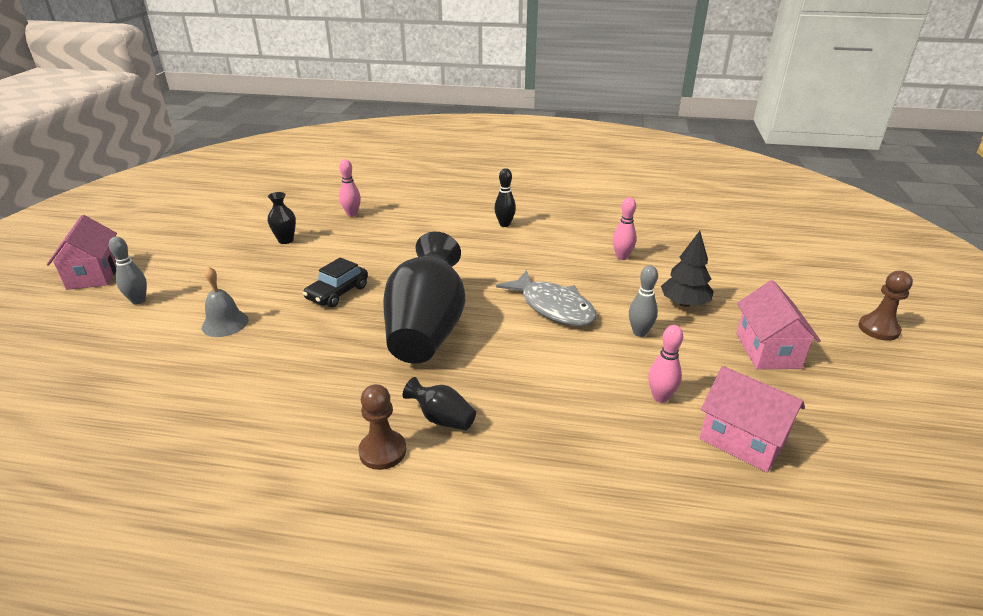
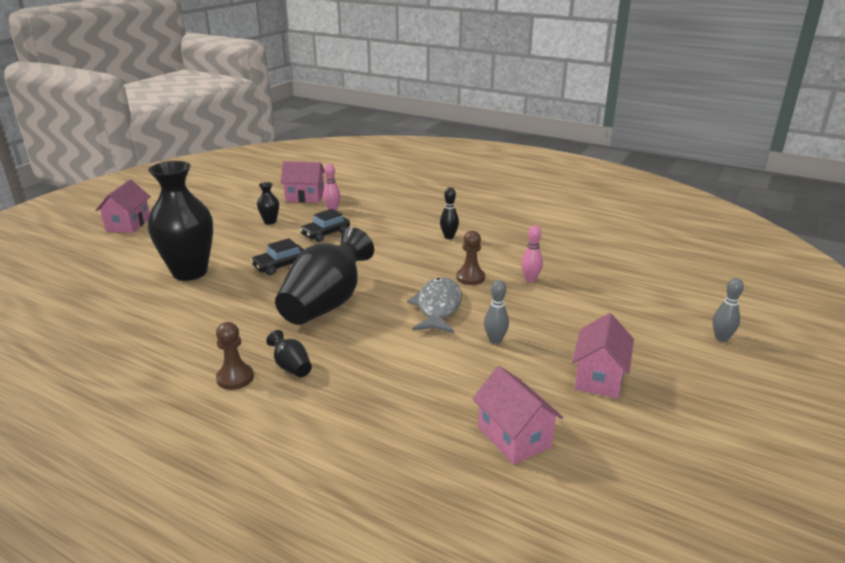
camera: 20 degrees right, 5 degrees down
grey bowling pin [109,237,147,305] -> grey bowling pin moved to [713,278,744,342]
grey bell [202,266,248,337] -> black vase [148,161,213,281]
grey fish [496,270,597,326] -> grey fish turned 150 degrees counterclockwise [407,277,462,333]
pink bowling pin [648,325,683,403] -> none
black tree [661,231,714,307] -> none
brown pawn [858,271,913,341] -> brown pawn moved to [457,231,485,285]
none -> pink house [280,161,325,203]
none -> black car [300,209,350,242]

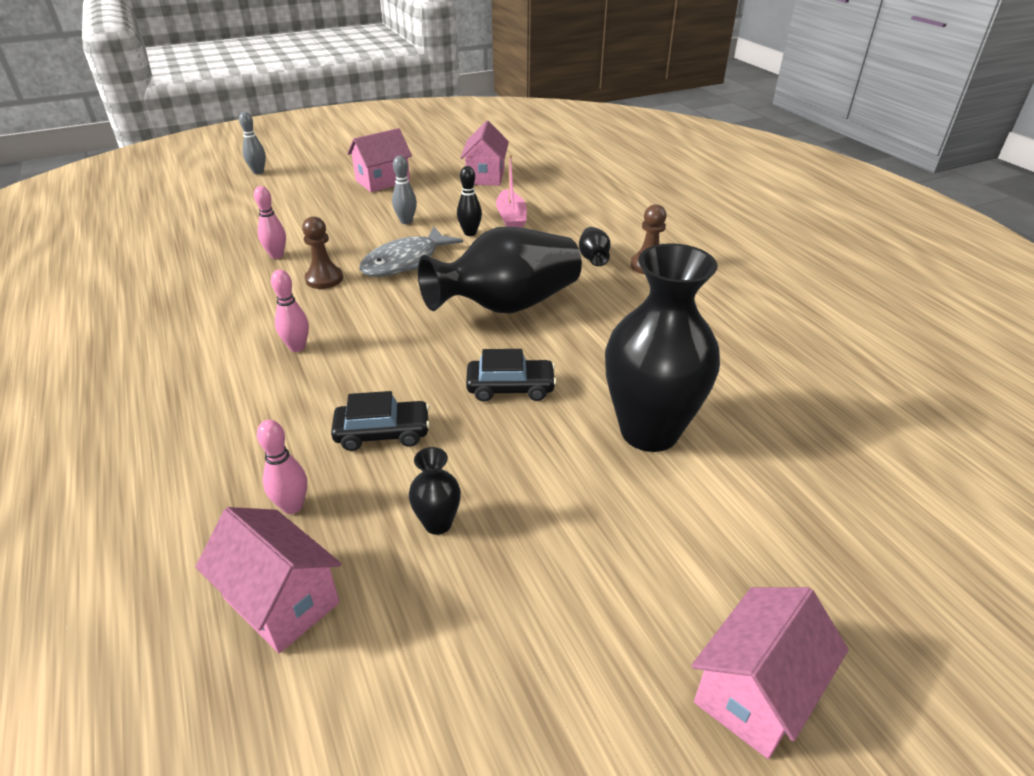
camera: 145 degrees left, 10 degrees up
black bowling pin [440,188,459,239] -> black bowling pin moved to [457,166,482,236]
none -> pink bowling pin [271,270,309,352]
none -> pink boat [496,154,527,228]

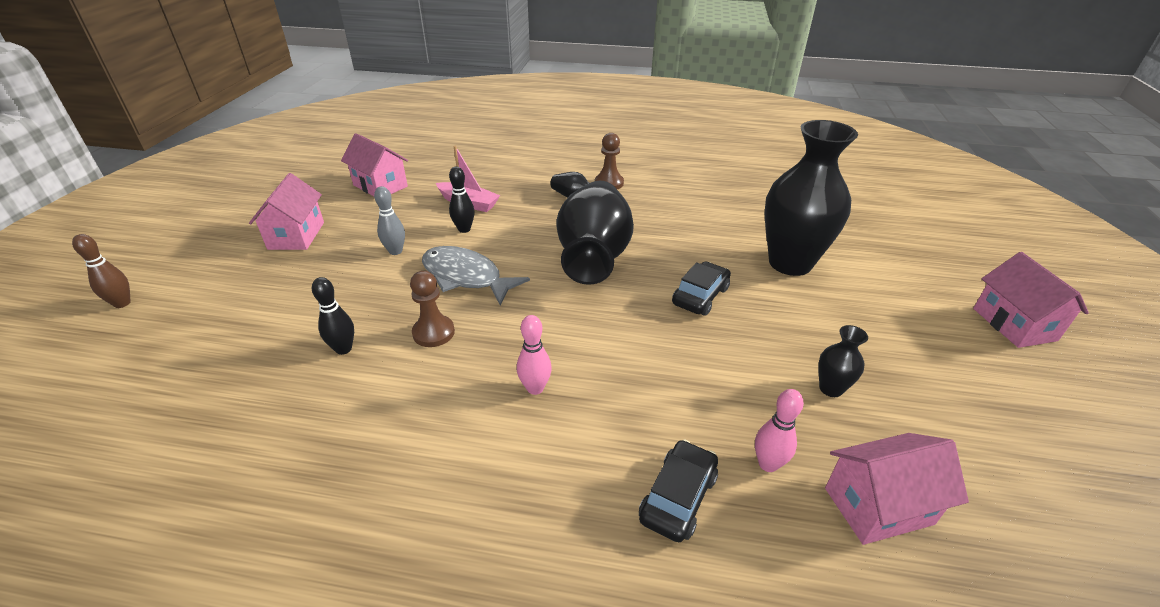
camera: 55 degrees left, 0 degrees up
grey bowling pin [239,112,266,174] -> brown bowling pin [72,234,131,308]
pink bowling pin [254,186,286,259] -> black bowling pin [312,277,354,355]
black car [331,391,430,451] -> black car moved to [639,439,718,542]
grey fish [359,226,463,277] -> grey fish turned 135 degrees clockwise [422,246,530,305]

